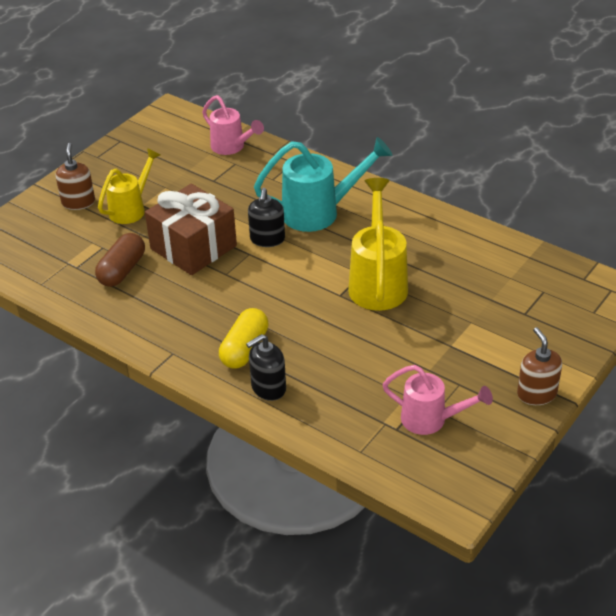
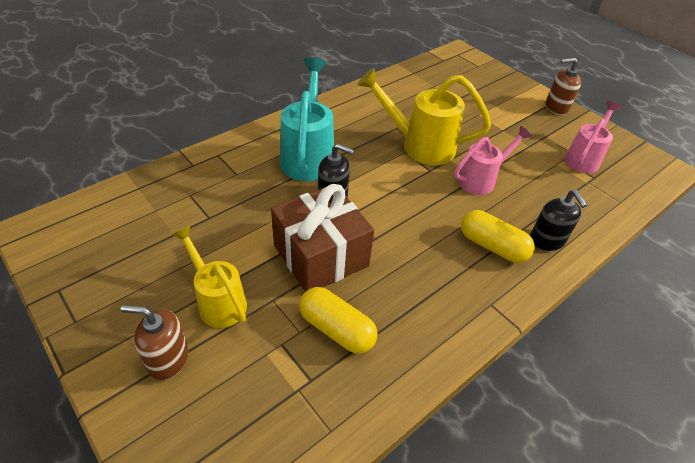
camera: 80 degrees left, 5 degrees up
brown capsule [95,233,145,287] -> yellow capsule [299,287,378,354]
pink watering can [202,95,264,155] -> pink watering can moved to [454,126,532,195]

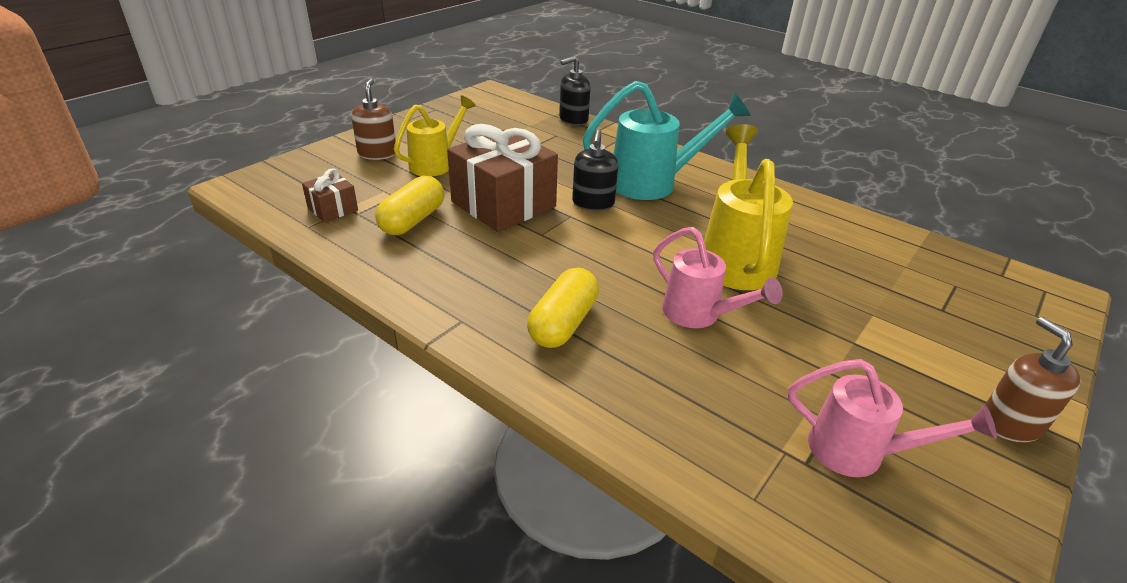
camera: 80 degrees right, 10 degrees down
black soap dispenser [530,190,587,251] -> black soap dispenser moved to [559,56,591,125]
none -> brown gift [302,168,358,222]

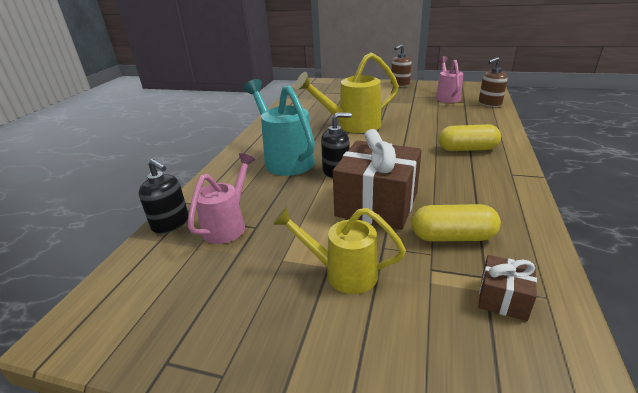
camera: 110 degrees left, 5 degrees down
brown soap dispenser [351,79,396,160] -> brown soap dispenser moved to [479,57,508,107]
pink watering can [653,227,783,328] -> pink watering can moved to [188,153,255,244]

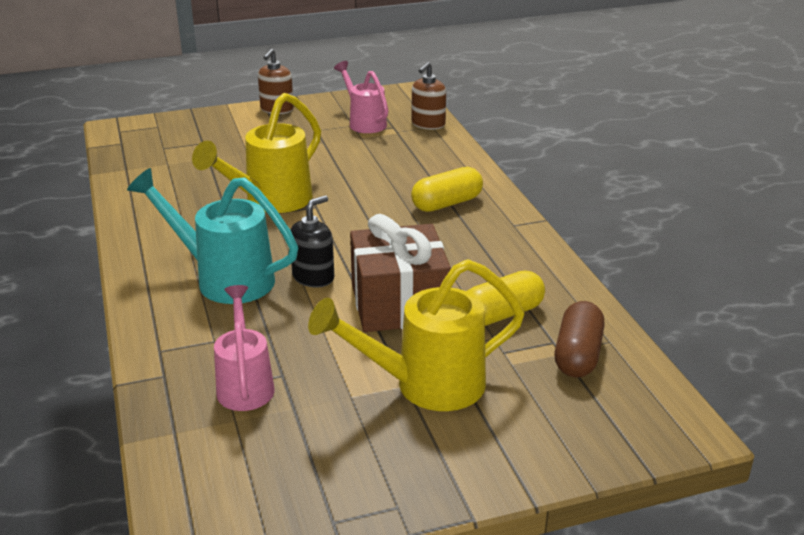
camera: 35 degrees left, 0 degrees up
black soap dispenser [139,159,189,234] -> none
yellow watering can [273,207,406,294] -> yellow watering can [308,259,525,411], size x1.52
brown gift [478,255,537,321] -> brown capsule [555,301,605,378]

